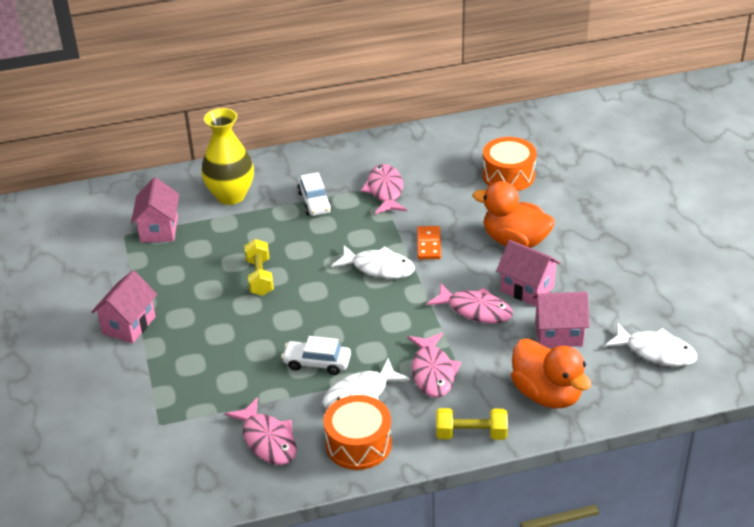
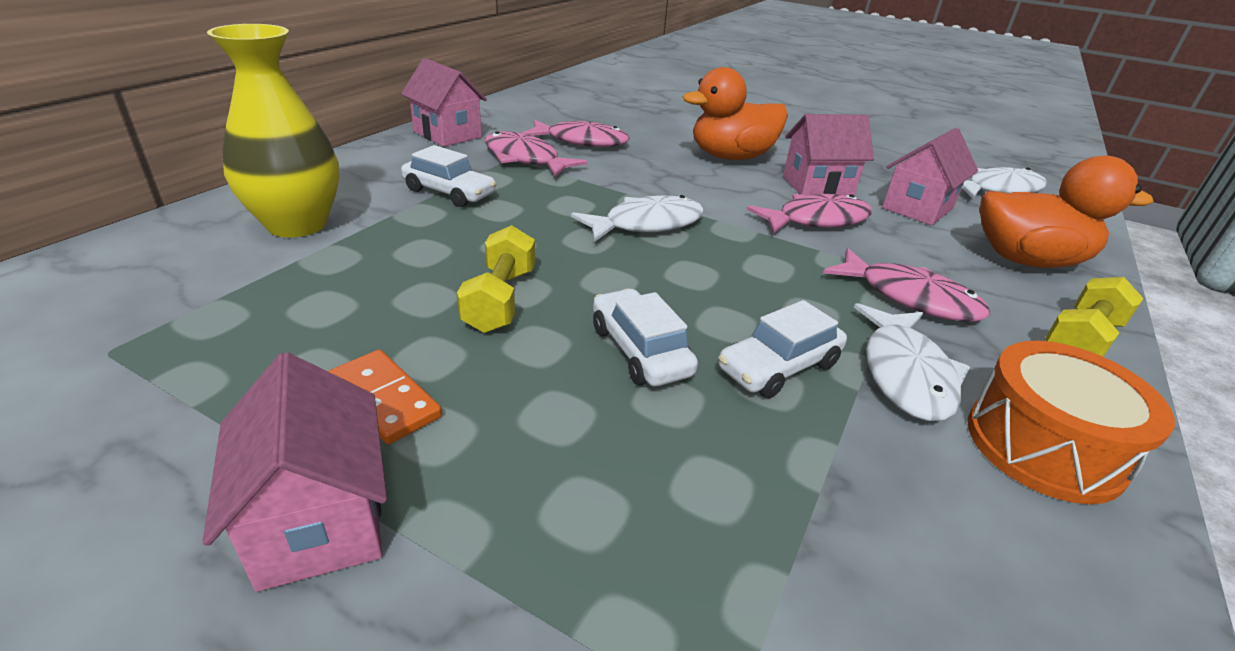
camera: 50 degrees left, 5 degrees down
pink house [131,177,179,243] -> pink house moved to [401,58,487,147]
pink fish [225,397,296,465] -> pink fish moved to [523,120,630,147]
yellow dumbbell [244,239,274,296] -> yellow dumbbell turned 60 degrees clockwise [457,225,535,333]
orange domino [417,226,441,259] -> orange domino moved to [328,349,442,444]
orange drum [482,137,536,191] -> none
none -> white car [593,288,698,386]

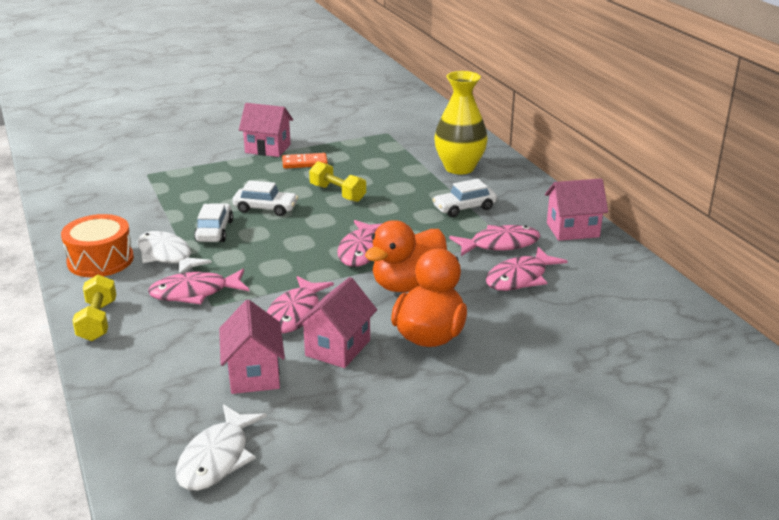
camera: 130 degrees right, 5 degrees down
white fish [571,195,704,242] -> pink fish [337,220,383,267]
orange duck [980,155,1154,268] -> orange duck moved to [365,220,447,292]

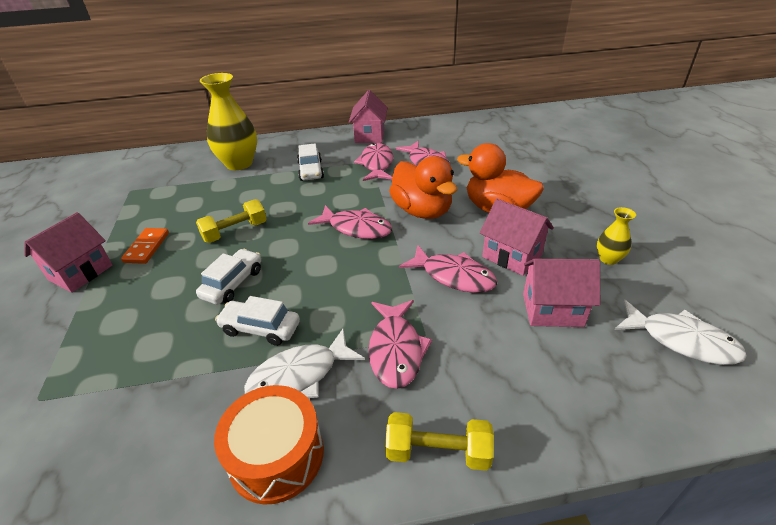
camera: 75 degrees left, 10 degrees up
none -> yellow vase [597,207,636,265]

